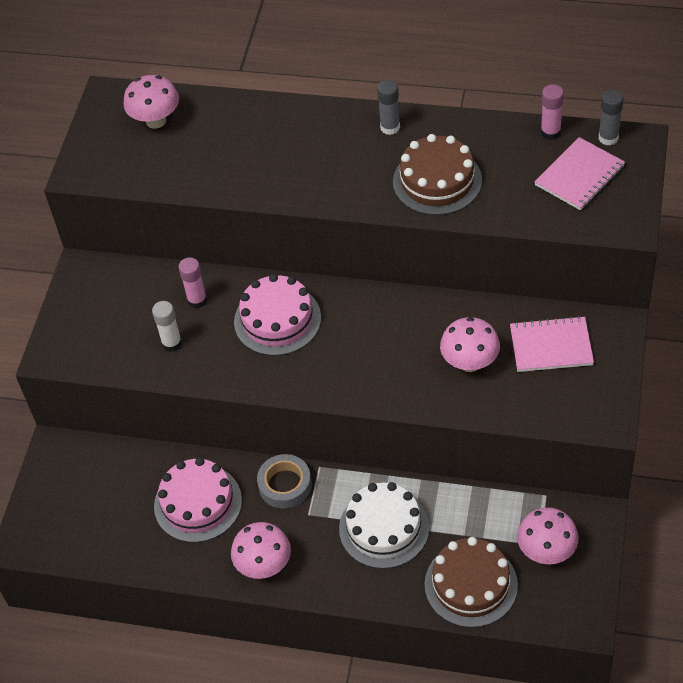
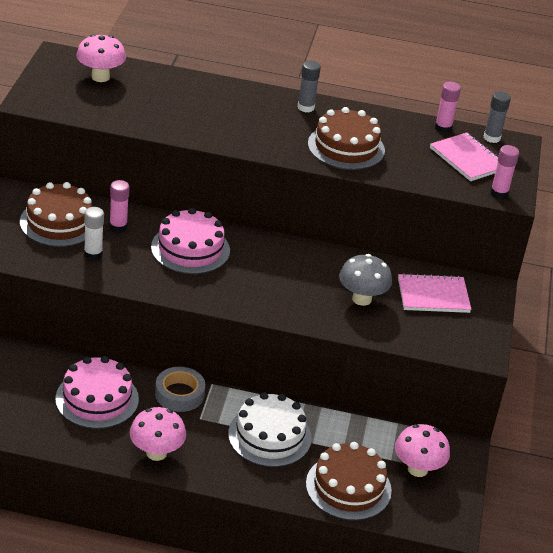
camera: 10 degrees left, 15 degrees down
pink mushroom [440,317,500,372] -> grey mushroom [339,254,392,306]
pink notebook [534,137,625,210] -> pink notebook turned 75 degrees counterclockwise [430,132,498,181]
none -> brown cake [20,182,92,247]
none -> pink glue stick [490,145,519,199]

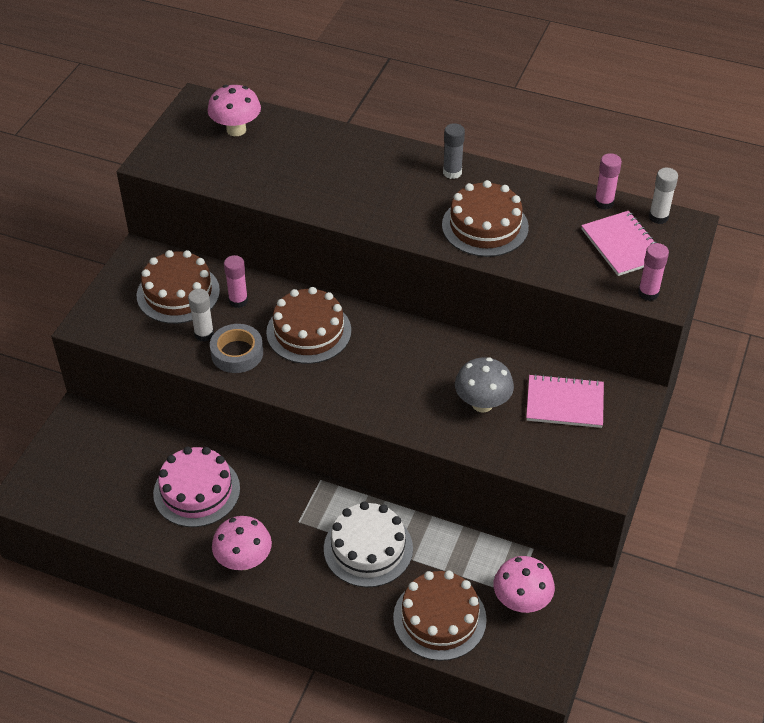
camera: 15 degrees right, 10 degrees up
pink cake [151,208,230,274] -> brown cake [266,287,351,364]
grey tape [155,367,205,412] -> grey tape moved to [210,324,263,373]
grey glue stick [484,91,511,143] -> white glue stick [649,168,678,224]

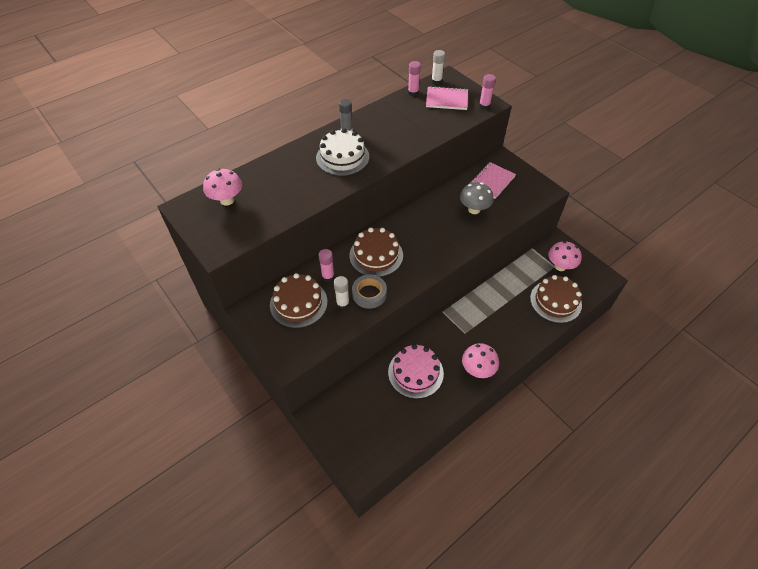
camera: 60 degrees left, 5 degrees up
white cake [324,502,413,587] -> white cake moved to [316,128,369,176]
brown cake [442,180,529,257] -> none

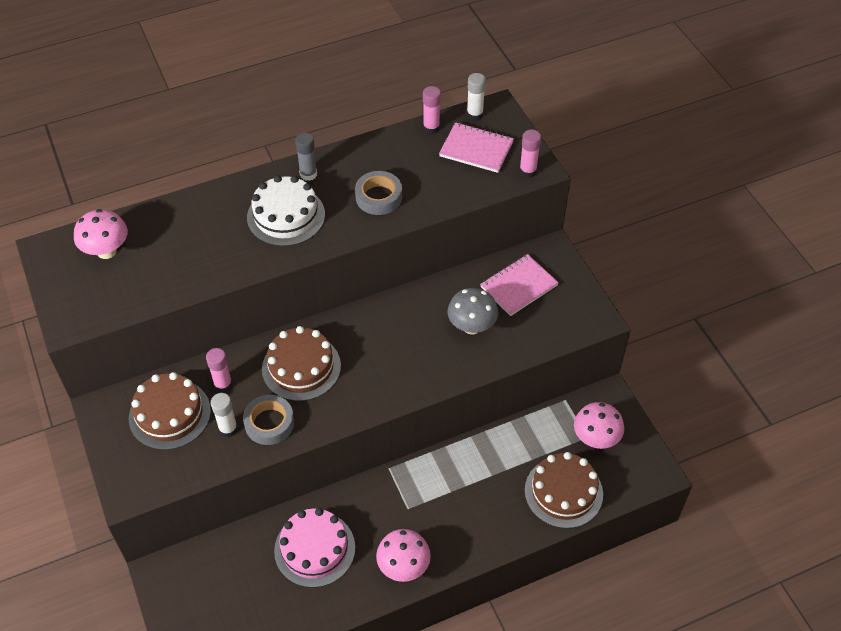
camera: 15 degrees right, 0 degrees up
none -> grey tape [355,171,402,215]

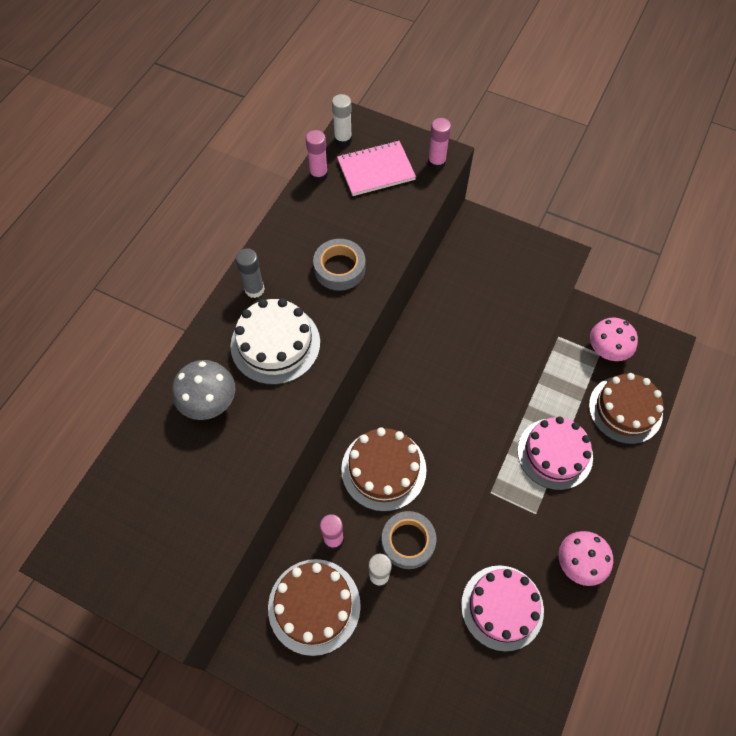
camera: 40 degrees left, 10 degrees up
pink mushroom [74,209,128,259] -> none
grey mushroom [447,288,498,334] -> grey mushroom moved to [172,360,235,420]
pink notebook [480,254,559,316] -> none
none -> pink cake [517,416,593,490]

